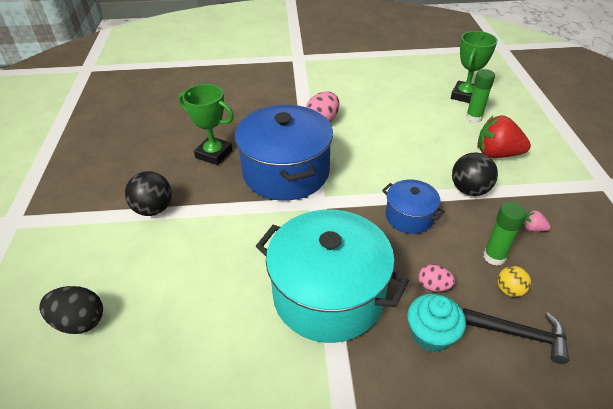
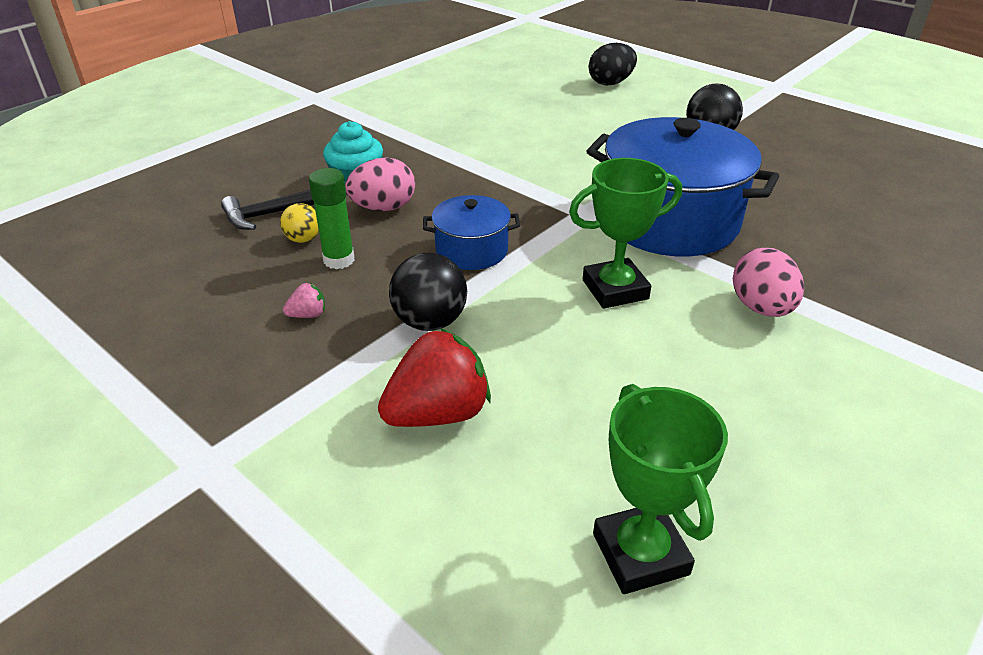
camera: 135 degrees right, 5 degrees down
green trophy [178,84,234,165] -> green trophy moved to [569,158,682,309]
turquoise pot [256,210,409,343] -> none
pink egg [418,264,455,292] -> pink egg [345,158,415,211], size x1.63
green glue stick [466,69,495,123] -> none

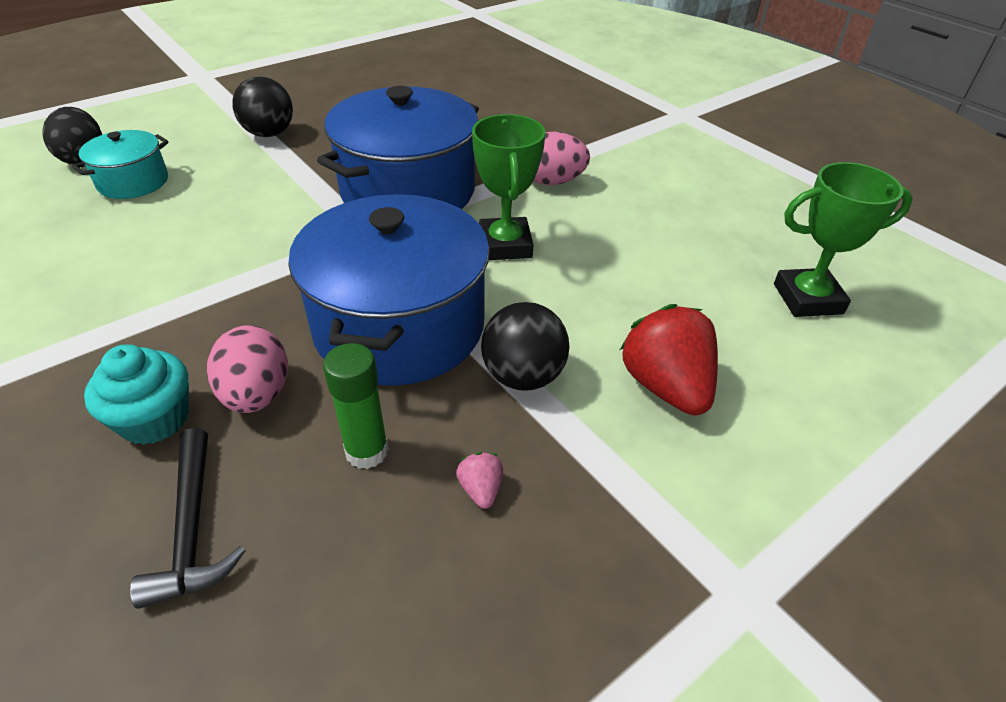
camera: 80 degrees left, 5 degrees up
yellow ball [280,203,319,243] -> none
blue pot [423,195,520,270] -> blue pot [288,194,490,386], size x1.99
none -> turquoise pot [72,130,169,199]

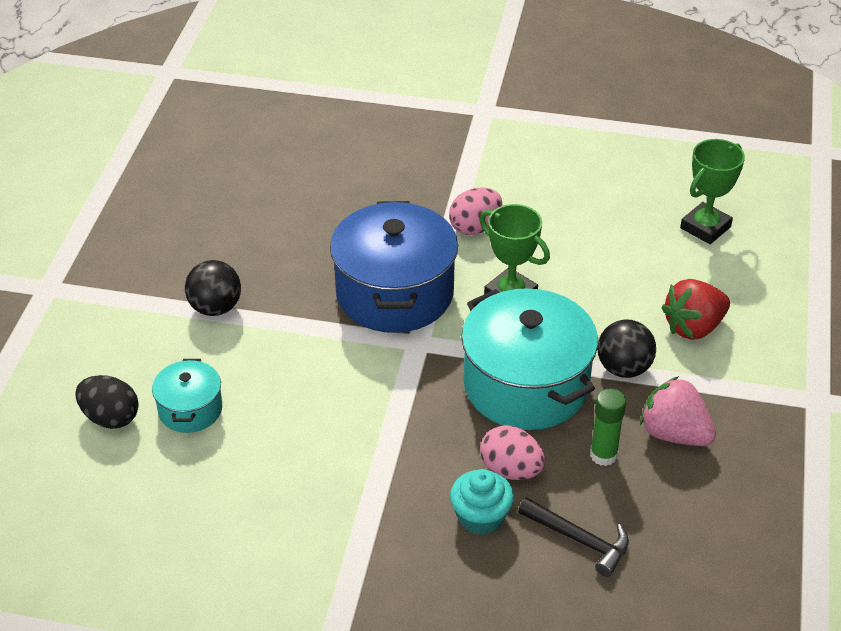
camera: 40 degrees left, 0 degrees up
blue pot [288,194,490,386] -> turquoise pot [461,288,598,430]
pink strawberry [456,452,503,509] -> pink strawberry [640,376,716,446], size x2.27
red strawberry [620,304,718,416] -> red strawberry turned 60 degrees counterclockwise [661,279,730,340]

